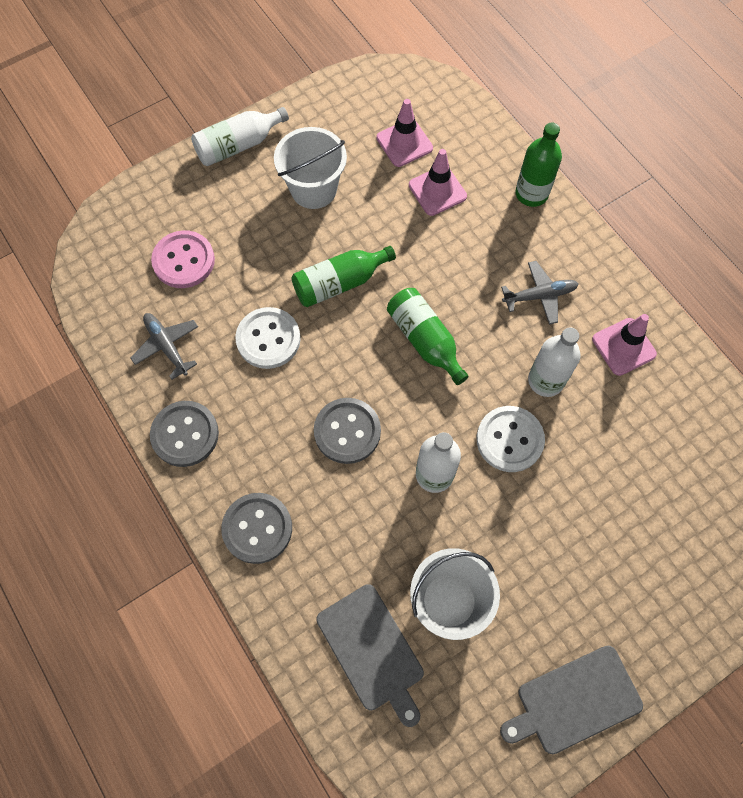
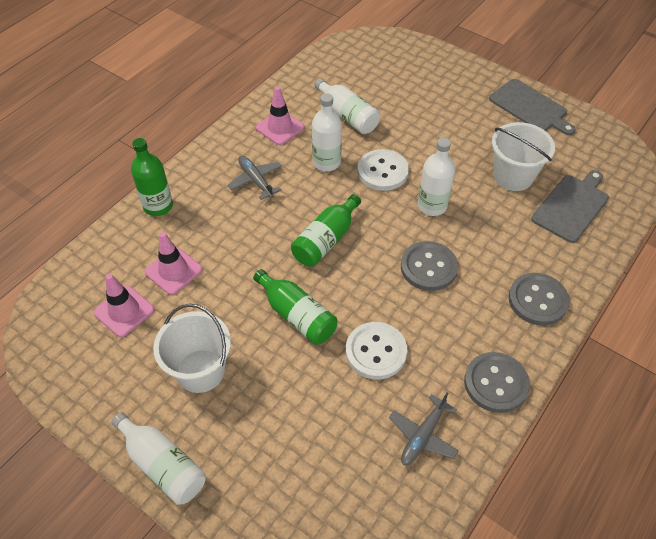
camera: 110 degrees left, 15 degrees down
pink button [151,230,215,288] -> none
none -> white bottle [314,78,380,134]

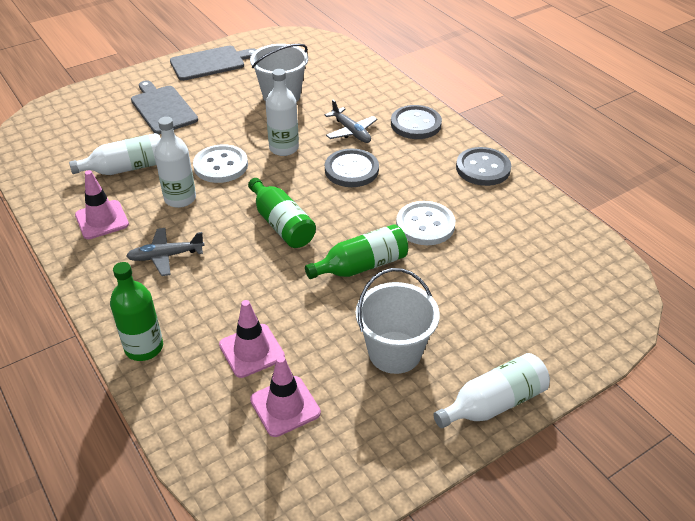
camera: 70 degrees left, 10 degrees down
grey plane [389,392,459,465] -> grey plane moved to [325,100,378,143]
grey cutting board [531,170,609,243] -> grey cutting board moved to [131,80,198,134]

